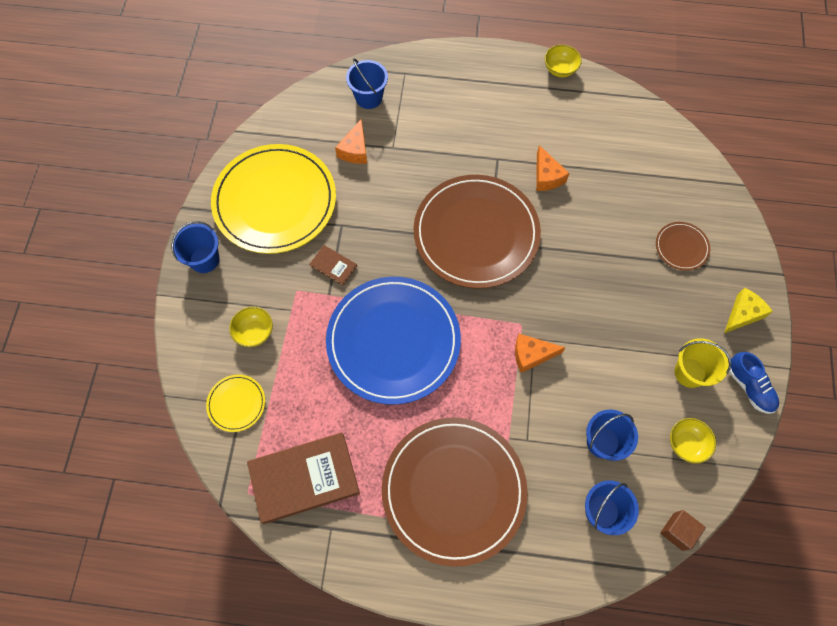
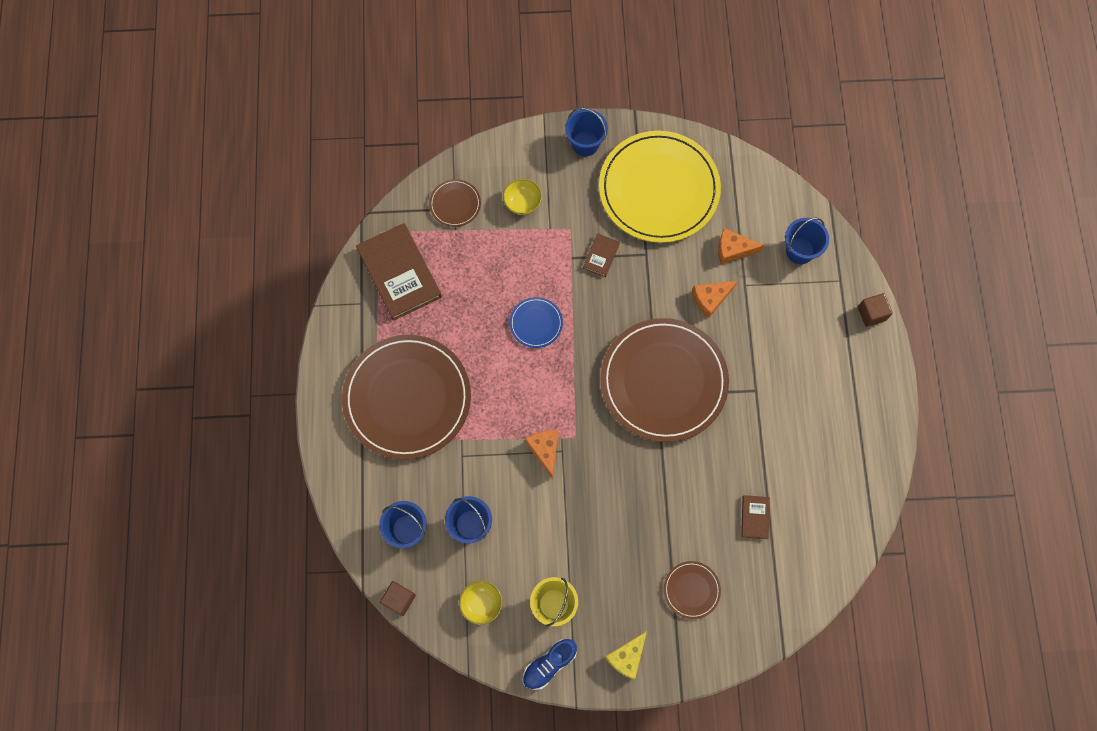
camera: 80 degrees right, 5 degrees up
yellow plate [206,374,265,432] -> brown plate [429,179,481,227]
blue plate [326,277,461,405] -> blue plate [510,297,563,348], size x0.42
orange cheese [536,145,570,191] -> orange cheese moved to [692,281,738,319]
yellow bowl [545,45,582,77] -> none
yellow cheese [724,288,773,333] -> yellow cheese turned 90 degrees clockwise [605,631,647,680]
none -> brown book [741,495,770,539]
none -> brown cube [858,293,893,327]

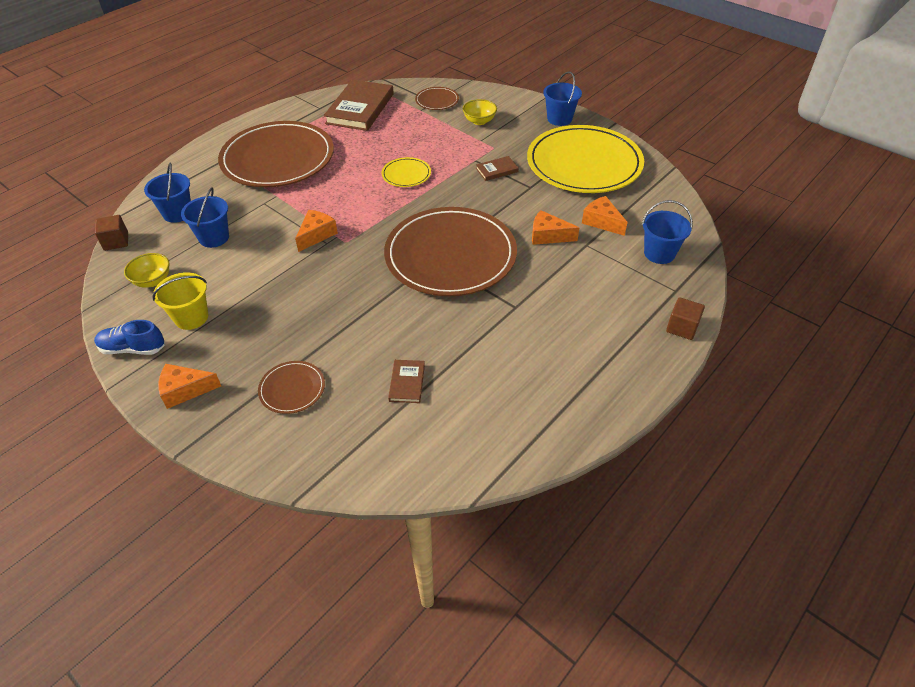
camera: 45 degrees right, 25 degrees down
blue plate [510,297,563,348] -> yellow plate [382,157,431,187]
yellow cheese [605,631,647,680] -> orange cheese [158,364,221,409]
brown book [741,495,770,539] -> brown book turned 45 degrees counterclockwise [388,360,425,403]

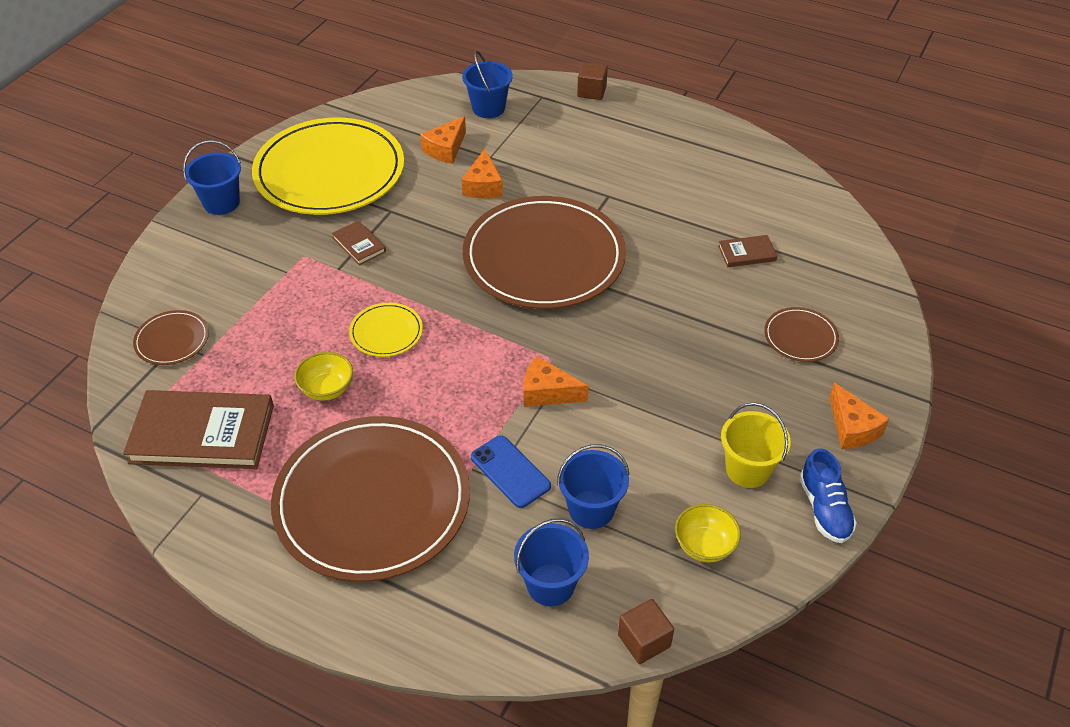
camera: 105 degrees left, 0 degrees up
yellow bowl [463,99,497,125] -> yellow bowl moved to [294,352,353,401]
none -> blue phone [471,435,551,508]

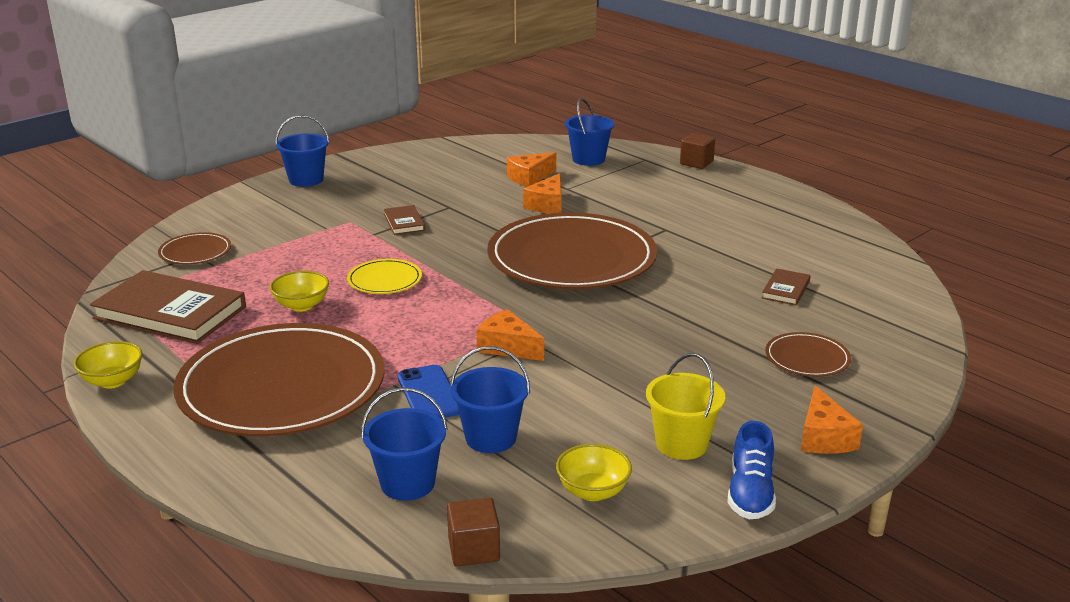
camera: 20 degrees right, 20 degrees down
yellow plate [252,117,404,215] -> none
brown book [718,235,777,267] -> brown book turned 75 degrees counterclockwise [762,268,811,306]
none -> yellow bowl [74,341,142,389]

